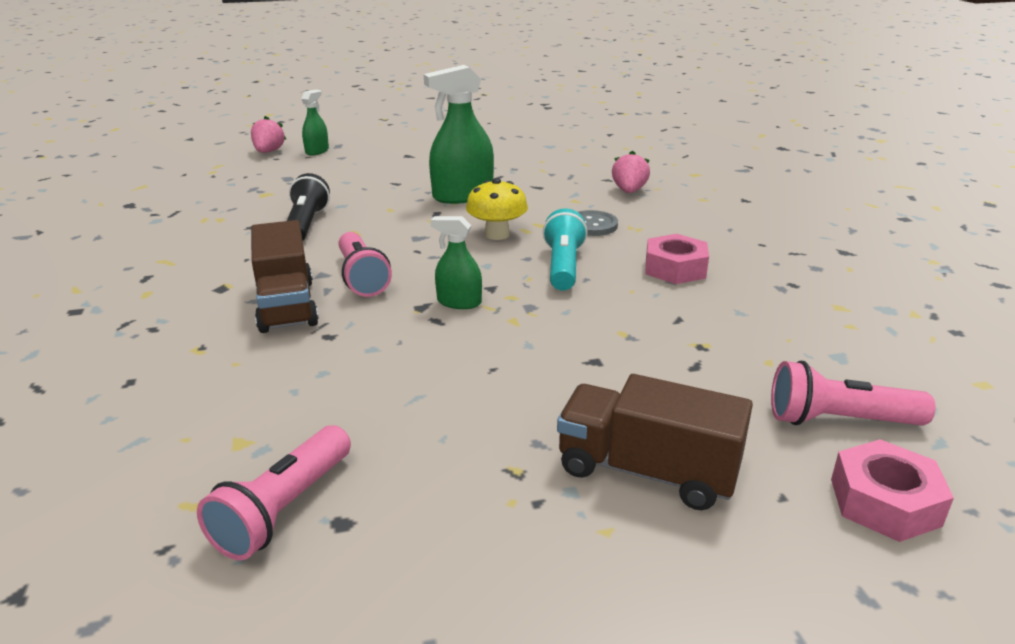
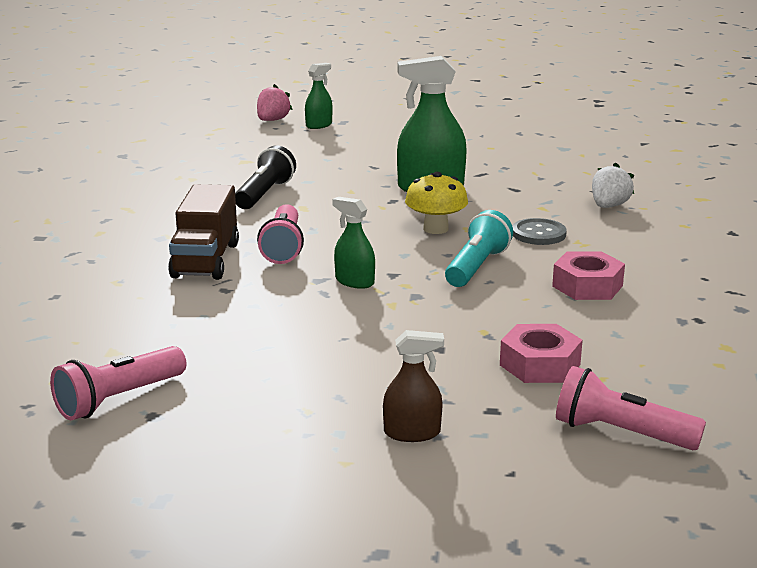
camera: 20 degrees right, 5 degrees down
brown truck [557,374,753,510] -> brown spray bottle [383,330,444,442]
pink strawberry [612,150,650,193] -> white strawberry [592,162,634,208]
pink nut [831,439,954,542] -> pink nut moved to [500,324,583,383]

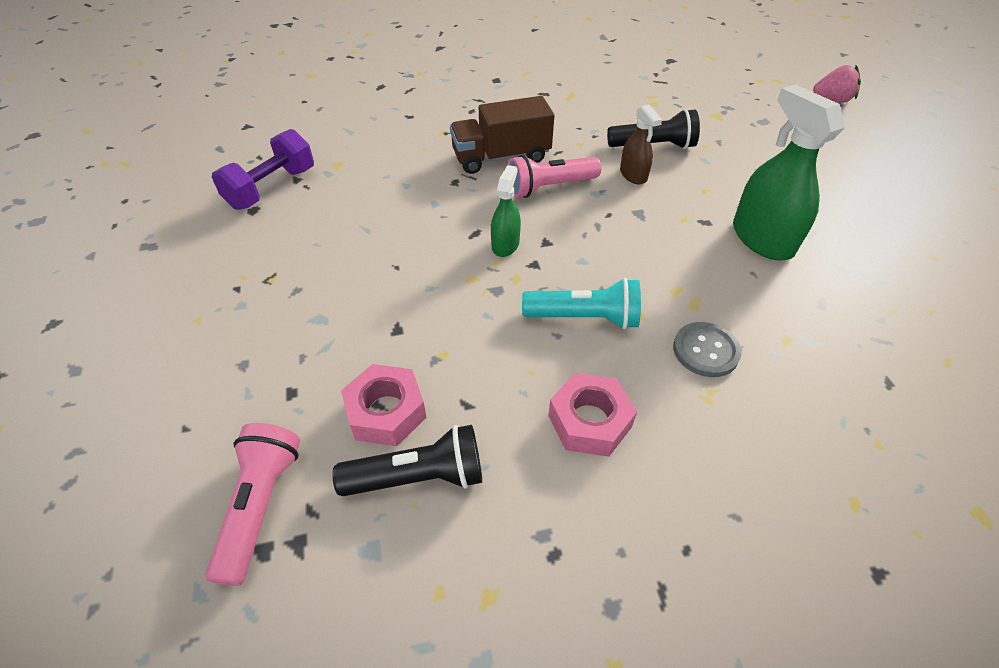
camera: 70 degrees right, 25 degrees up
pink flashlight [50,346,186,420] -> purple dumbbell [212,129,314,210]
green spray bottle [305,63,332,129] -> none
brown spray bottle [383,330,444,442] -> brown spray bottle moved to [620,105,662,184]
yellow mushroom [405,172,468,234] -> none
white strawberry [592,162,634,208] -> none
none -> black flashlight [332,425,482,496]

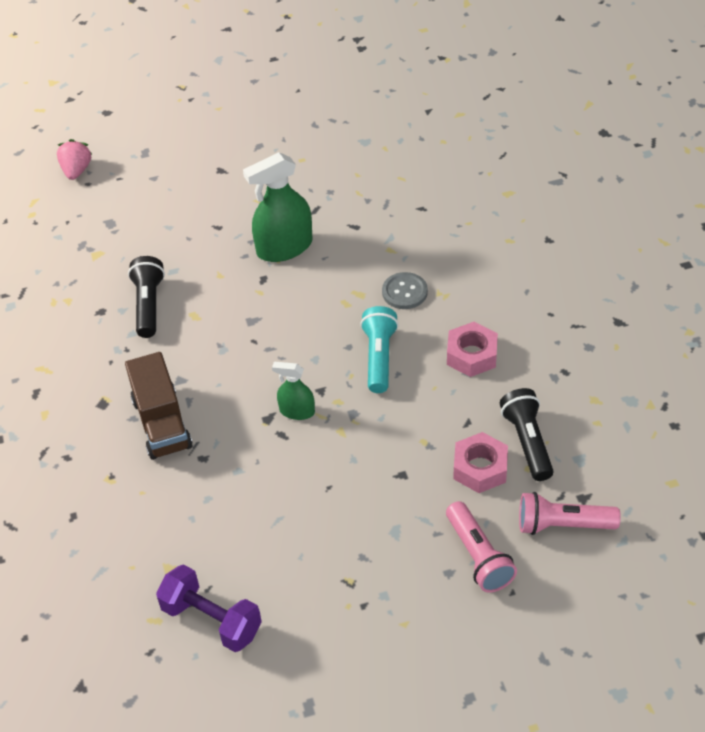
camera: 90 degrees left, 0 degrees up
pink flashlight [507,155,601,198] -> pink flashlight moved to [446,501,517,593]
brown spray bottle [620,105,662,184] -> none

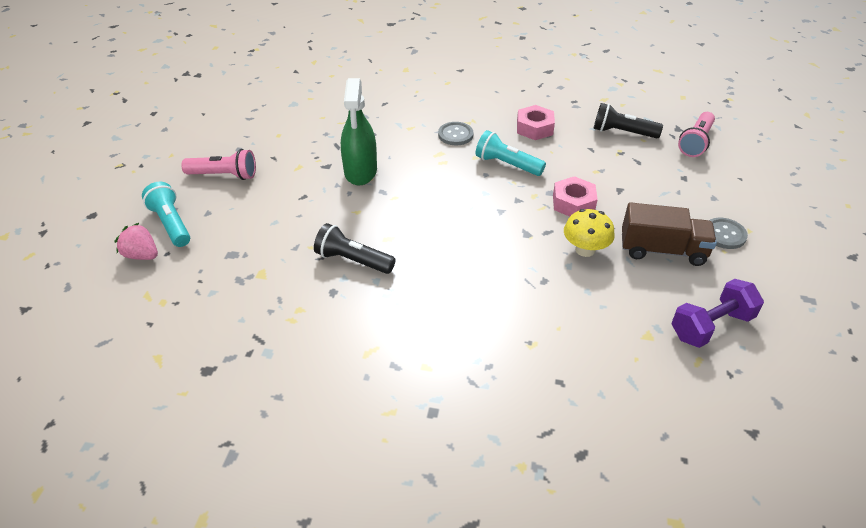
camera: 65 degrees left, 5 degrees down
brown truck [125,352,193,460] -> brown truck moved to [622,202,717,266]
green spray bottle [272,362,315,420] -> none
pink flashlight [446,501,517,593] -> pink flashlight moved to [181,149,256,180]
pink nut [453,432,508,493] -> pink nut moved to [553,176,598,217]
none -> turquoise flashlight [142,182,190,247]
none -> yellow mushroom [564,209,615,257]
none -> grey button [709,218,748,249]

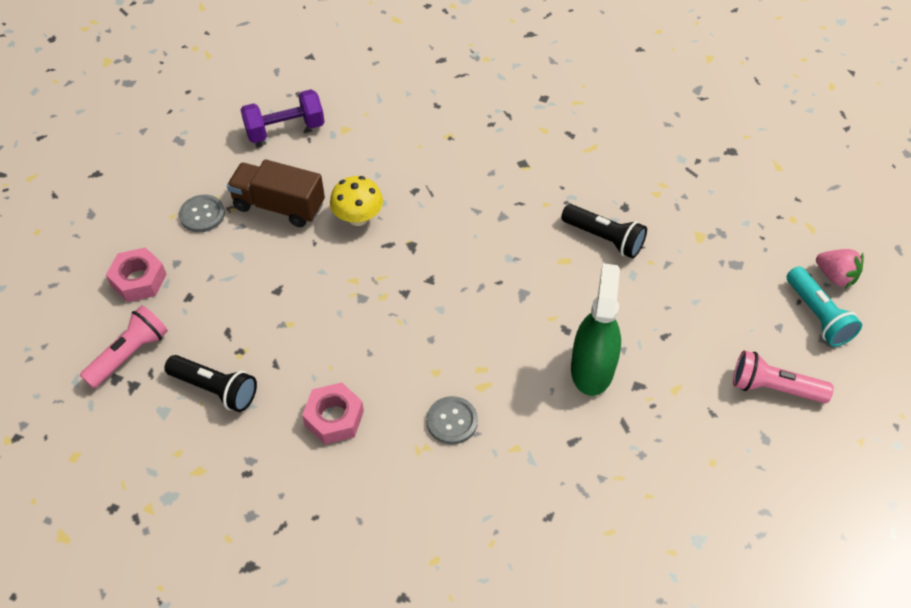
camera: 170 degrees left, 10 degrees up
turquoise flashlight [476,130,546,176] -> none
pink nut [553,176,598,217] -> pink nut moved to [106,247,167,302]

